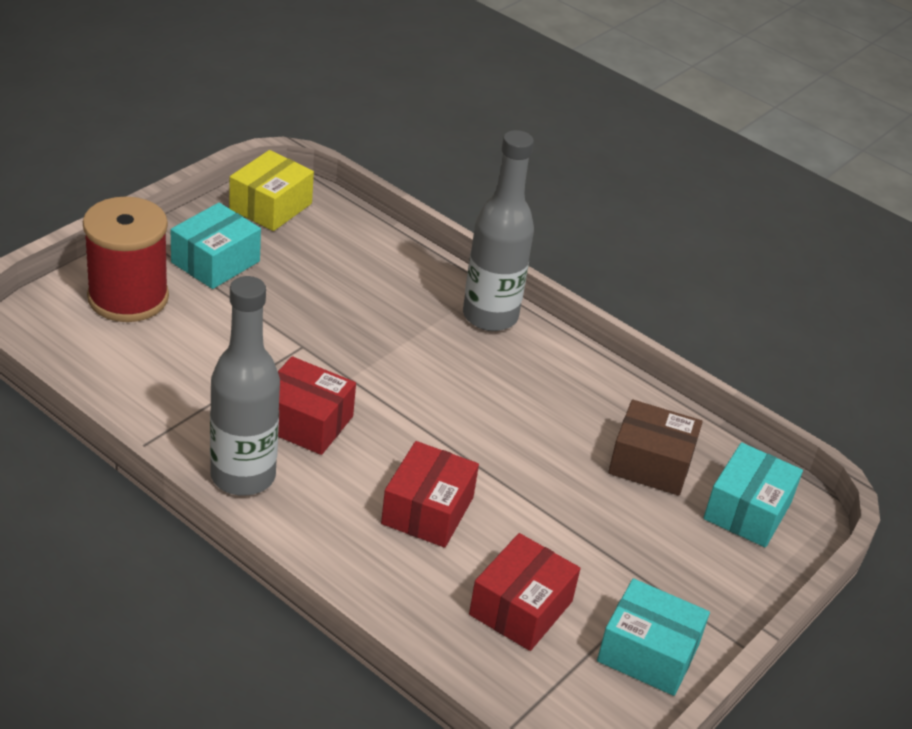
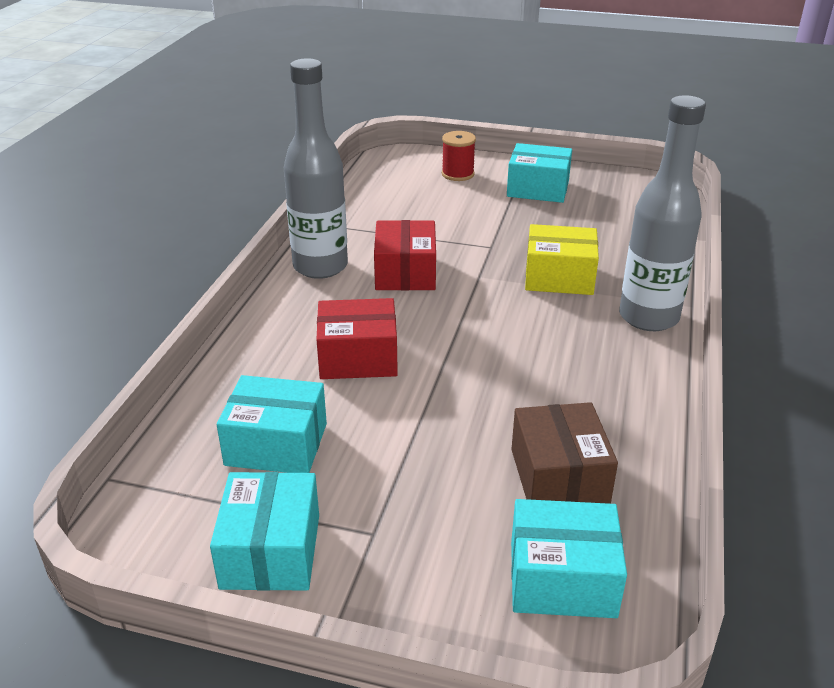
camera: 70 degrees right, 5 degrees down
red spool [83,197,169,322] -> red spool [442,131,476,181], size x0.52
yellow box [229,150,314,231] -> yellow box moved to [525,224,599,295]
red box [469,533,580,651] -> turquoise box [217,375,327,473]

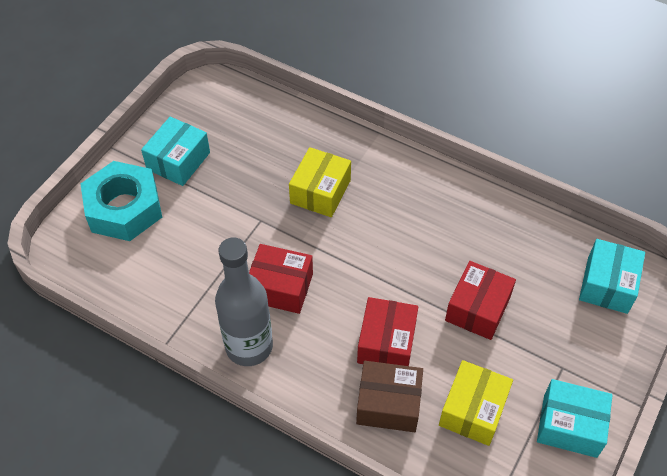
camera: 75 degrees left, 20 degrees up
turquoise box [217,375,327,473] -> yellow box [439,360,513,446]
red spool [442,131,476,181] -> turquoise nut [80,161,162,241]
brown box [511,402,618,504] -> brown box moved to [356,361,423,432]
grey bottle [619,95,706,331] -> none
none -> red box [445,261,516,340]

